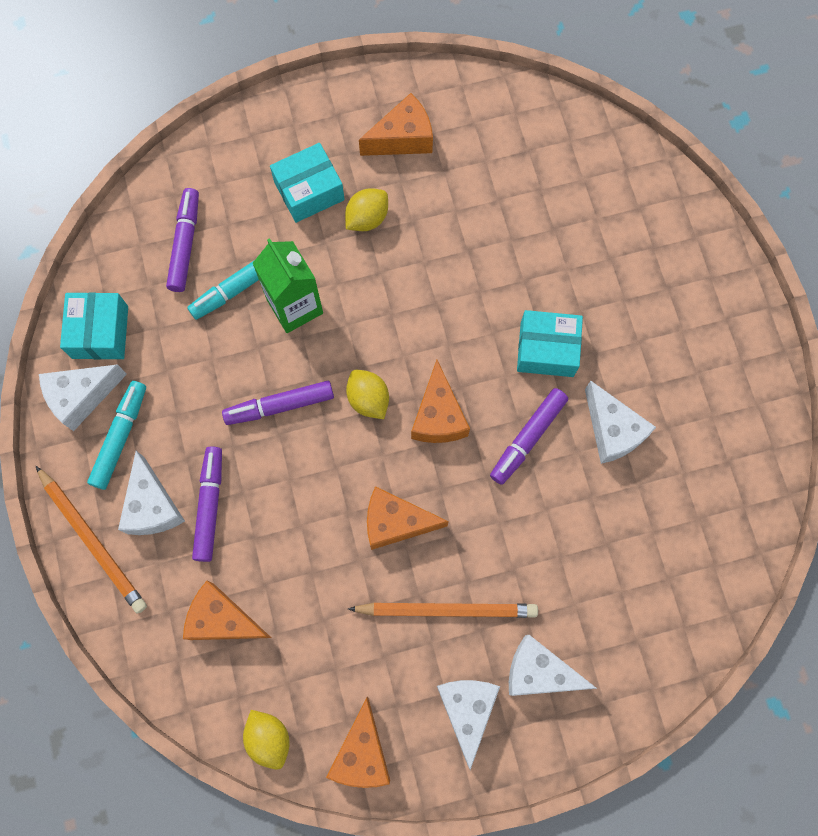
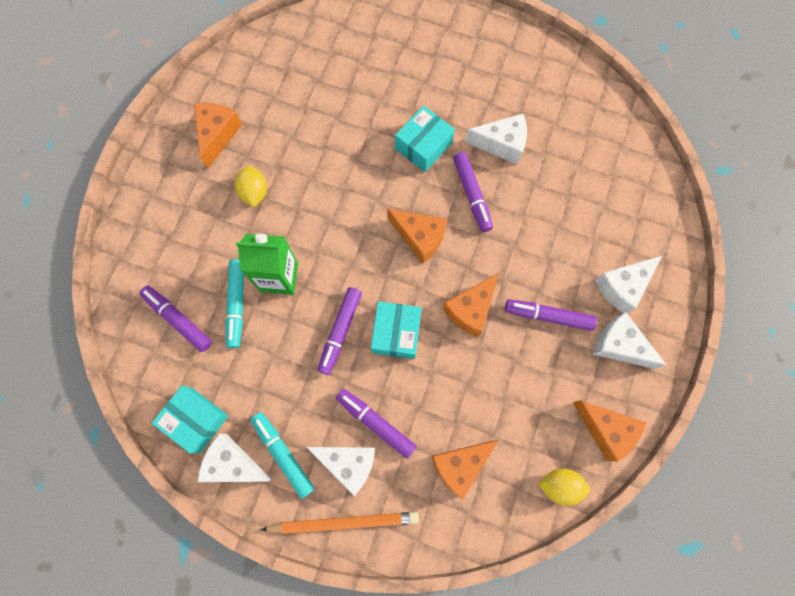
camera: 55 degrees left, 0 degrees up
white cheese [39,364,127,431] -> white cheese turned 105 degrees clockwise [197,434,272,482]
turquoise box [270,143,345,223] -> turquoise box moved to [371,301,422,359]
yellow lemon [346,370,389,419] -> none
orange pencil [348,603,538,618] -> purple marker [505,299,597,331]

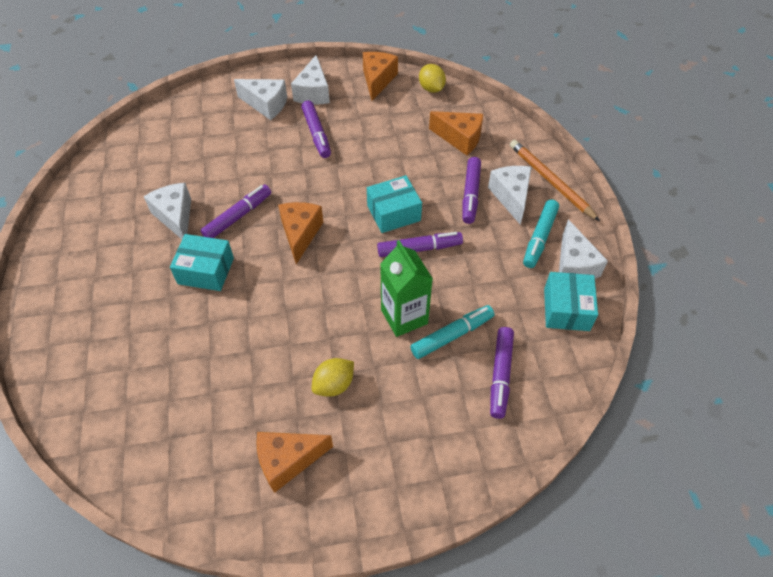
camera: 120 degrees left, 20 degrees down
orange cheese [443,273,499,337] -> none

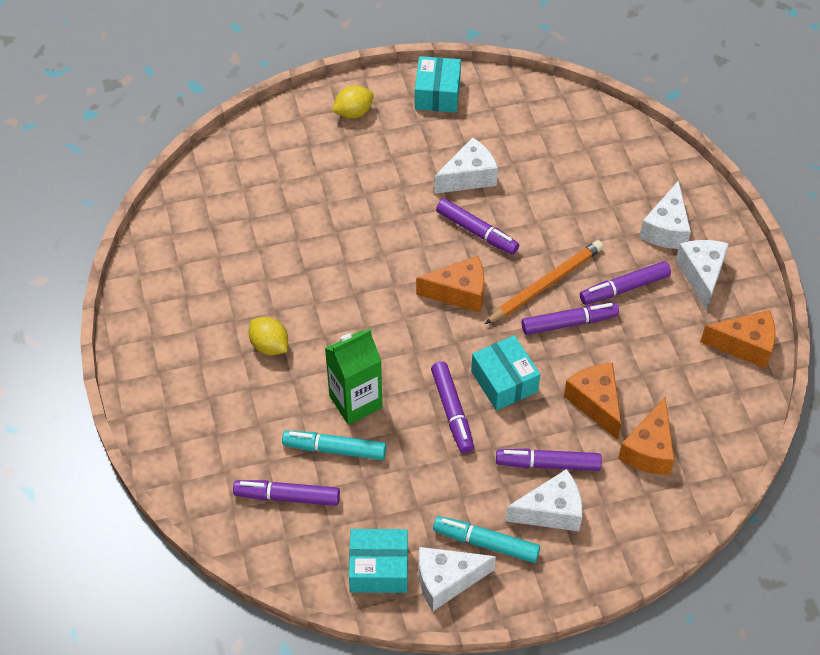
camera: 85 degrees right, 0 degrees up
turquoise box [170,234,234,291] -> turquoise box moved to [415,56,461,113]
orange cheese [256,432,333,493] -> orange cheese moved to [564,363,621,439]
white cheese [291,55,330,105] -> white cheese turned 90 degrees clockwise [675,240,729,311]
turquoise marker [410,305,494,359] -> turquoise marker turned 135 degrees clockwise [282,431,386,460]
yellow lemon [419,64,446,93] -> yellow lemon moved to [332,85,374,119]
orange pencil [510,140,600,221] -> orange pencil moved to [485,240,603,324]
none -> purple marker [522,302,619,335]

